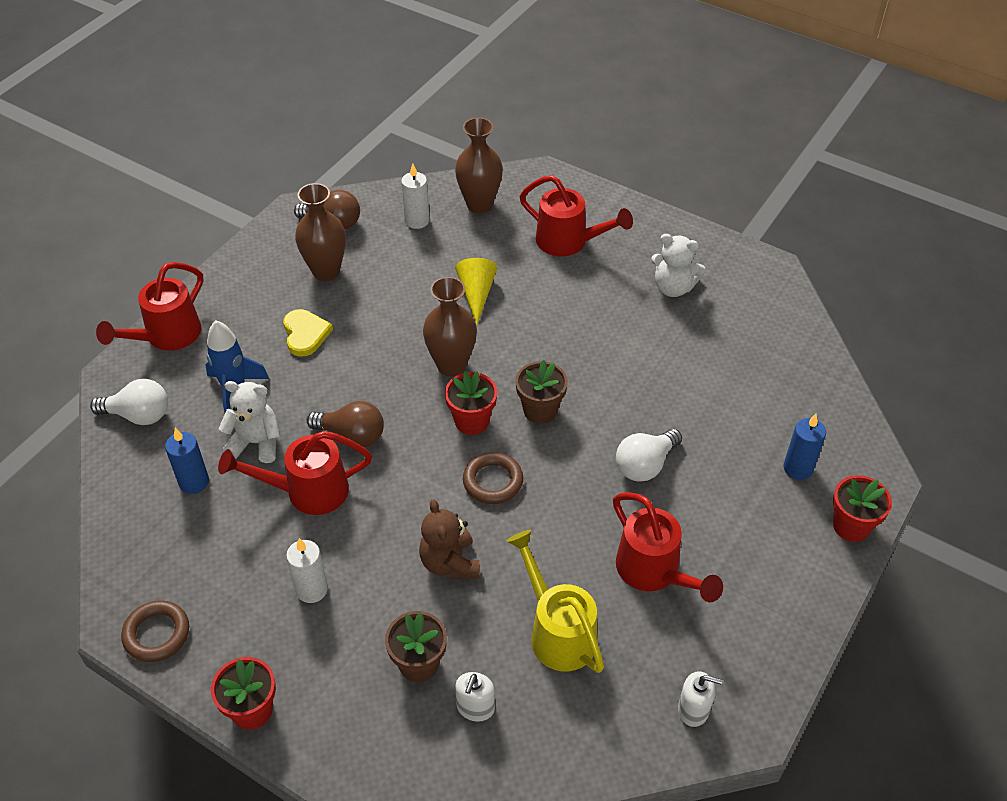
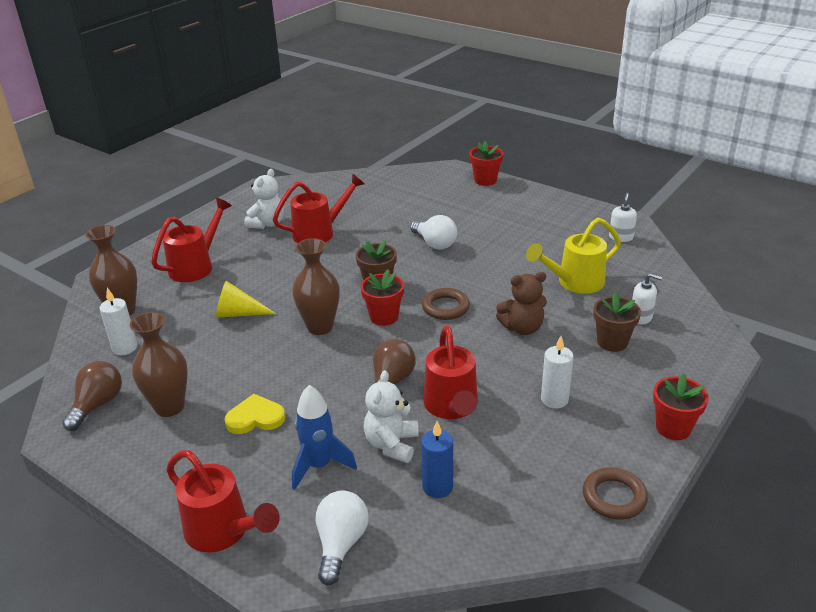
camera: 85 degrees left, 15 degrees down
red watering can [613,492,723,602] -> red watering can moved to [273,173,365,243]
blue candle [783,414,826,480] -> none

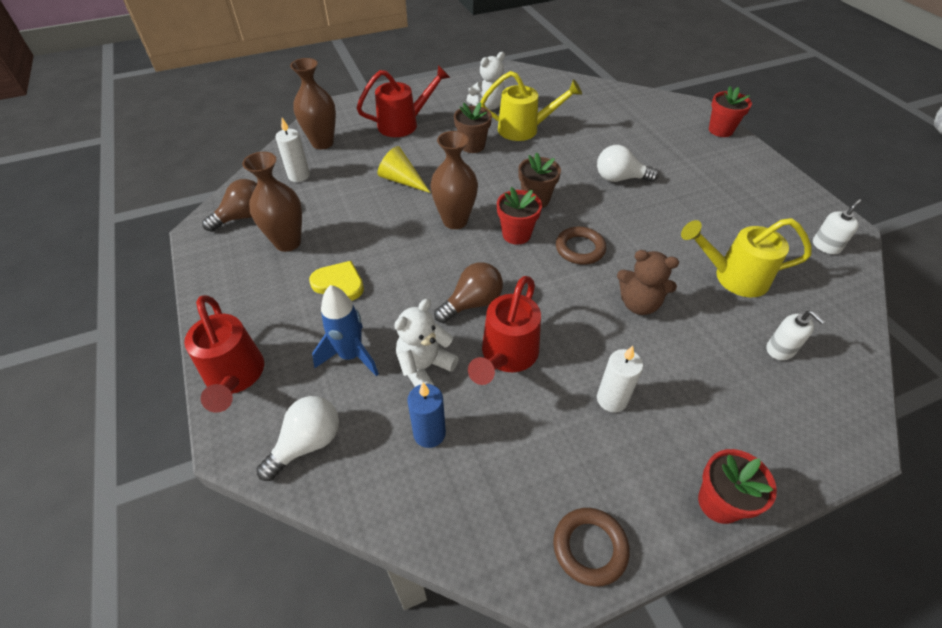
camera: 30 degrees right, 15 degrees up
red watering can [273,173,365,243] -> yellow watering can [481,71,582,141]
white light bulb [410,215,457,250] -> white light bulb turned 105 degrees clockwise [597,145,659,182]
brown flower pot [593,292,641,352] -> brown flower pot moved to [454,102,492,153]

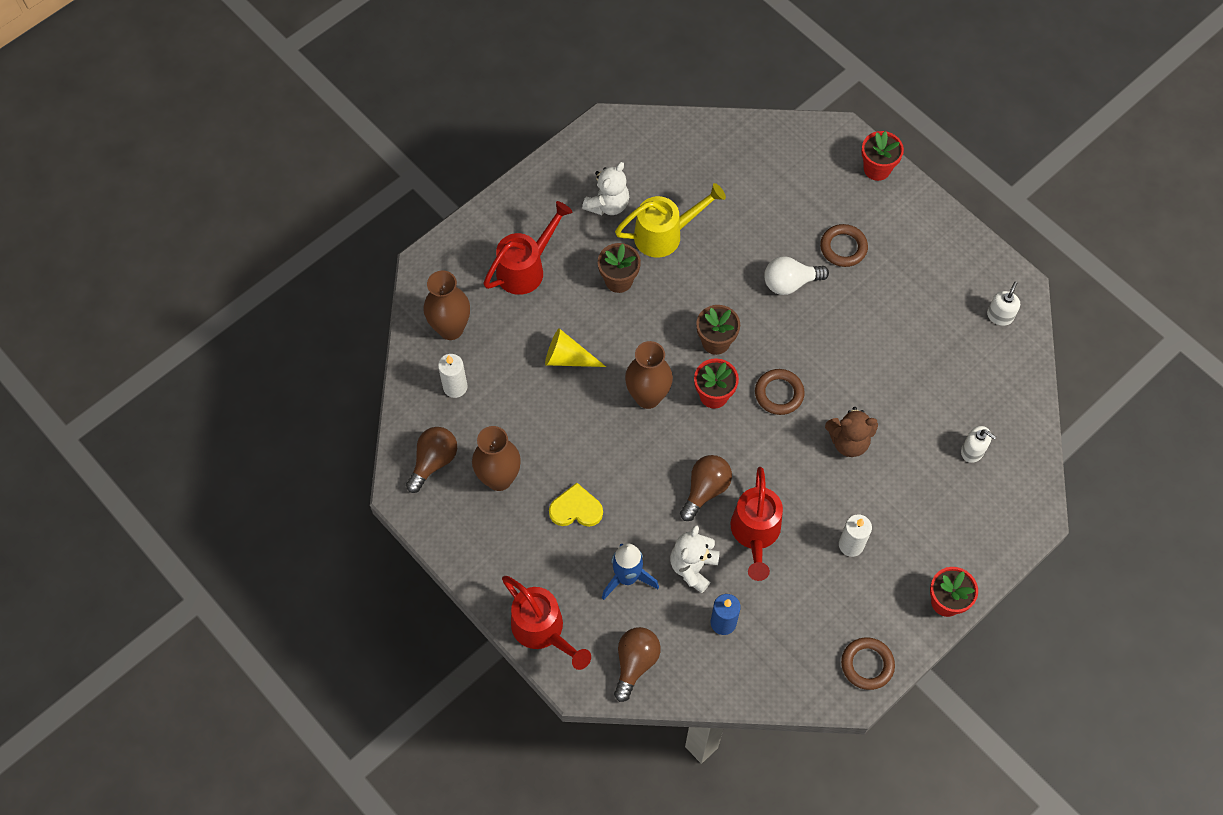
camera: 20 degrees left, 15 degrees up
white light bulb [256,396,339,481] -> brown light bulb [614,627,661,702]
yellow watering can [681,218,812,297] -> none
none -> brown ring [820,224,868,267]

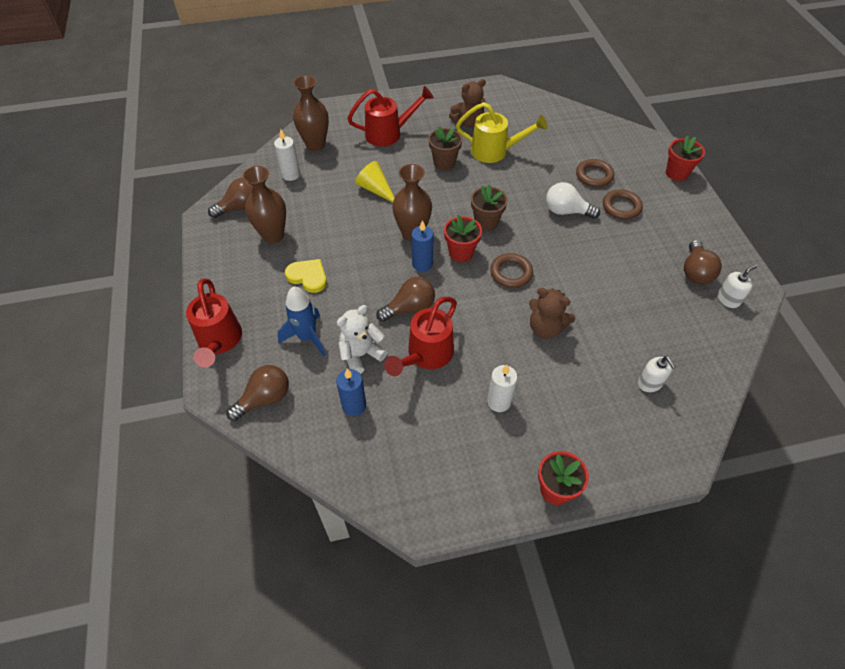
camera: 30 degrees right, 10 degrees down
white teddy bear [582,162,629,215] -> brown teddy bear [449,79,486,128]
brown ring [841,638,895,690] -> brown ring moved to [576,159,614,187]
none -> blue candle [411,220,434,272]
none -> brown light bulb [684,240,722,284]

